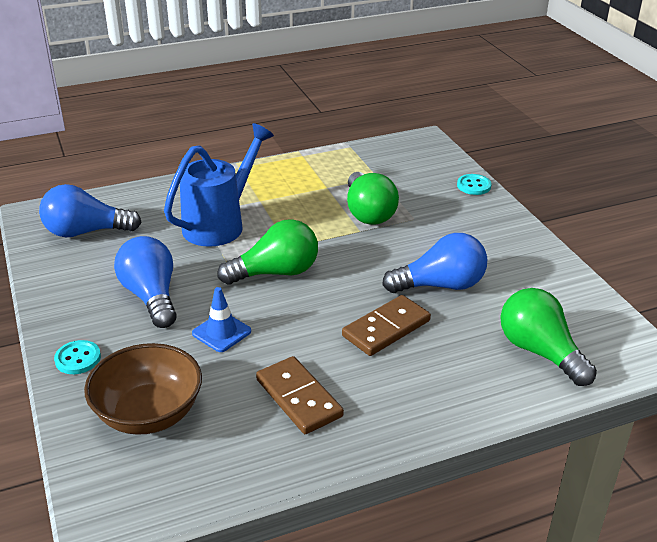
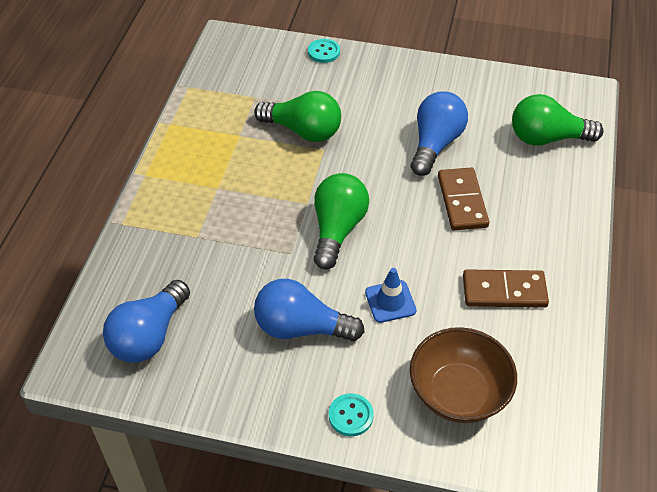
camera: 55 degrees left, 15 degrees up
blue watering can [164,123,274,247] -> none

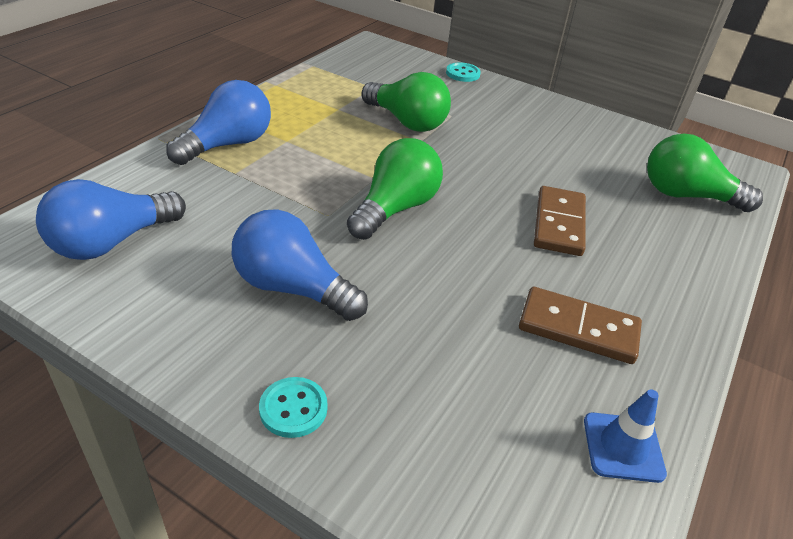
camera: 15 degrees right, 10 degrees down
blue traffic cone [365,268,417,323] -> blue traffic cone moved to [584,389,667,483]
brown bowl [410,327,517,423] -> none
blue light bulb [411,92,468,176] -> blue light bulb moved to [166,80,271,165]

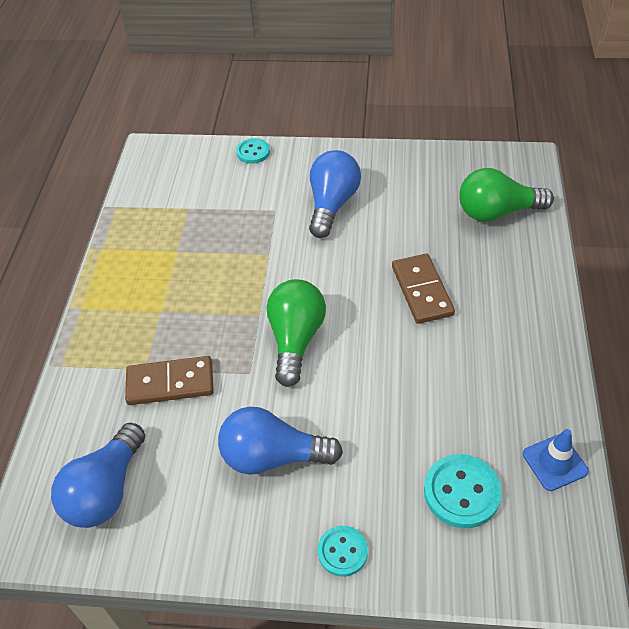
camera: 20 degrees left, 10 degrees up
blue light bulb [166,80,271,165] -> blue light bulb moved to [309,150,361,238]
green light bulb [362,72,451,132] -> none
brown domino [519,287,642,364] -> brown domino moved to [125,356,214,405]
none -> turquoise button [424,454,502,528]

